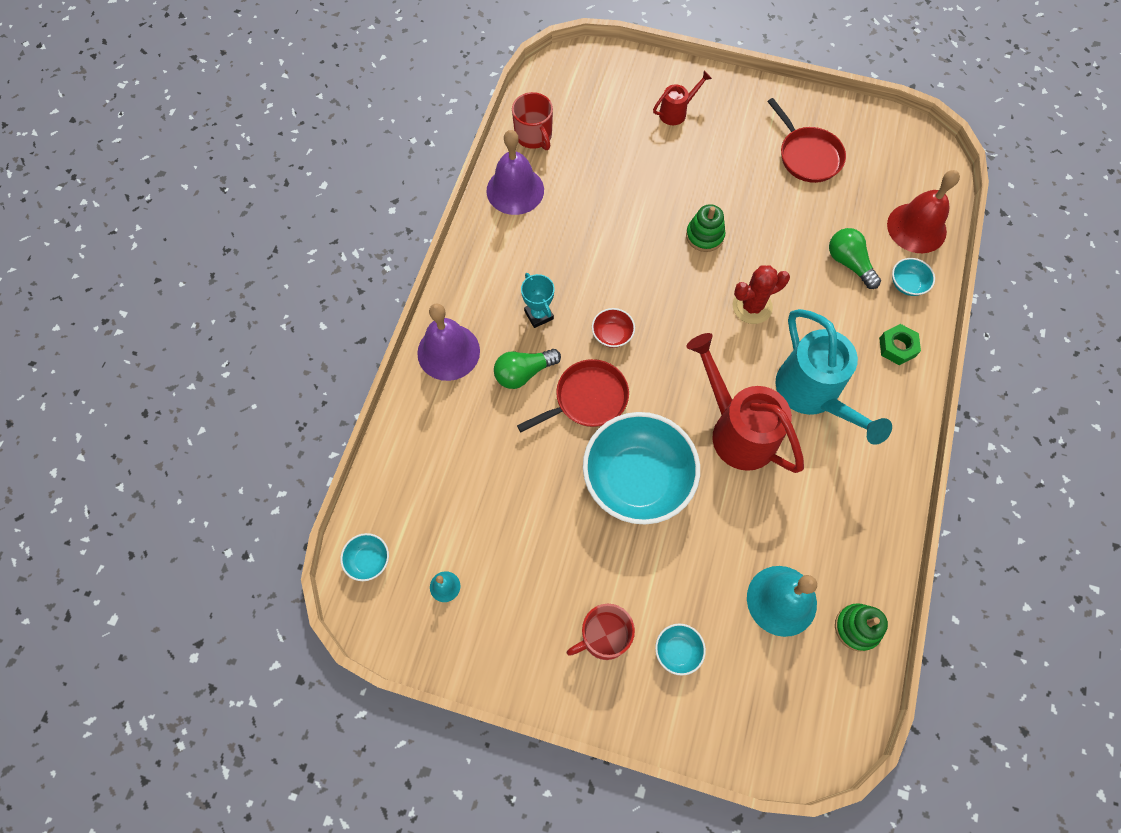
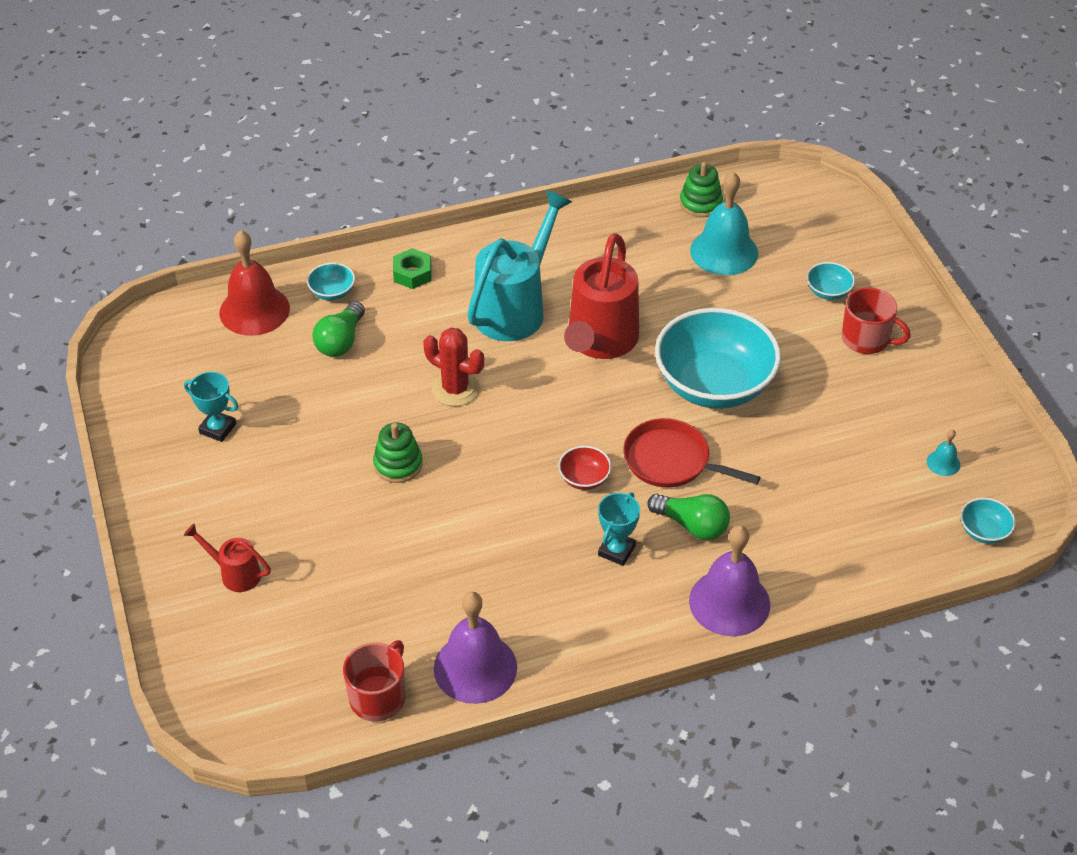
camera: 125 degrees left, 20 degrees down
red pan [767,98,846,183] -> turquoise trophy [184,372,238,442]

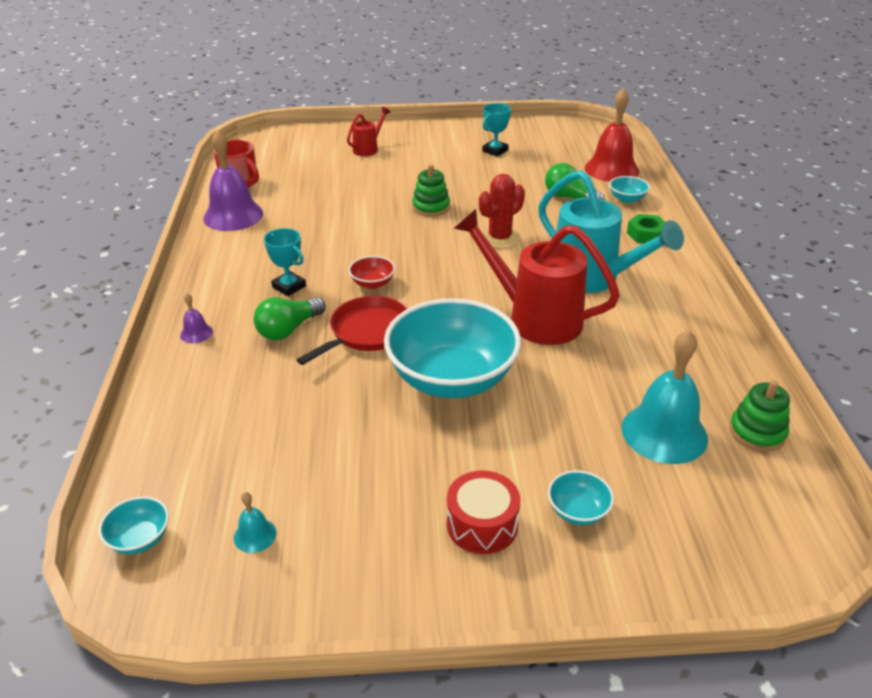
camera: 105 degrees right, 10 degrees down
purple bell [689,525,770,636] -> purple bell [180,293,213,343], size x0.44
red mug [842,287,911,354] -> red drum [447,470,521,554]

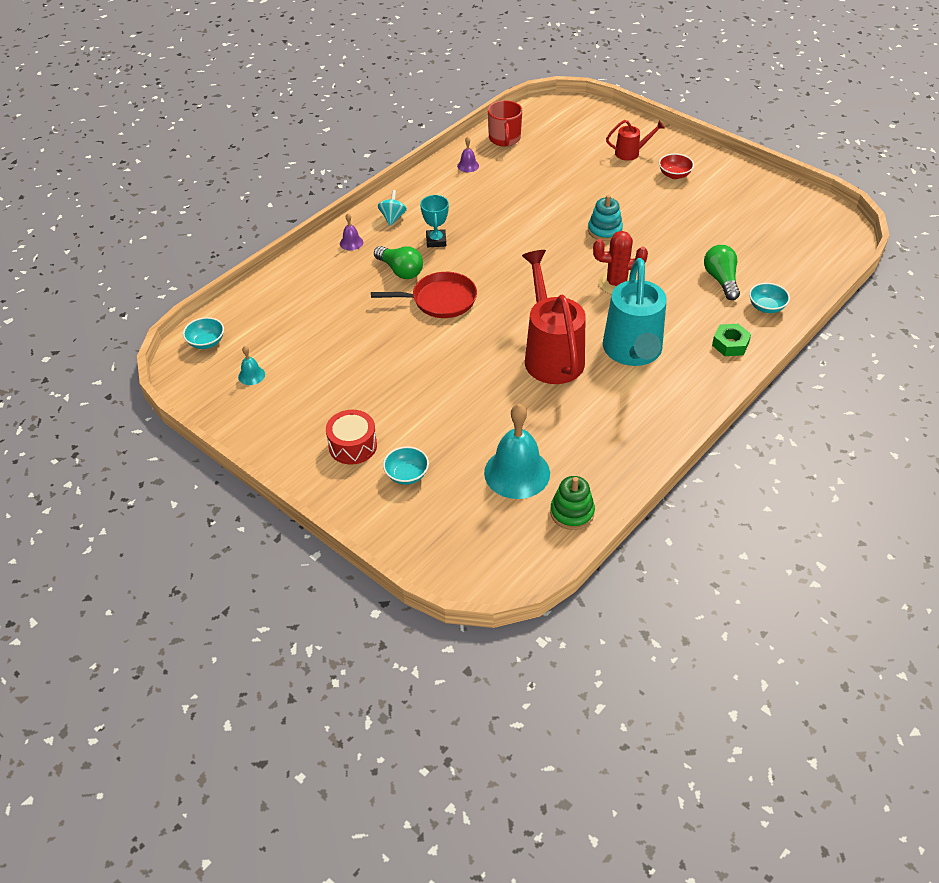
camera: 45 degrees right, 10 degrees up
purple bell [203,130,263,231] -> purple bell [457,137,479,172], size x0.44
green light bulb [254,297,326,340] -> green light bulb turned 135 degrees counterclockwise [374,246,423,279]
red bowl [348,256,395,289] -> red bowl moved to [659,153,694,179]
turquoise bowl [384,298,521,398] -> none
green stacking toy [412,164,450,217] -> turquoise stacking toy [588,195,623,241]
turquoise trophy [483,103,511,156] -> none
red bell [585,88,639,182] -> none
none -> turquoise spinning top [378,190,407,226]

